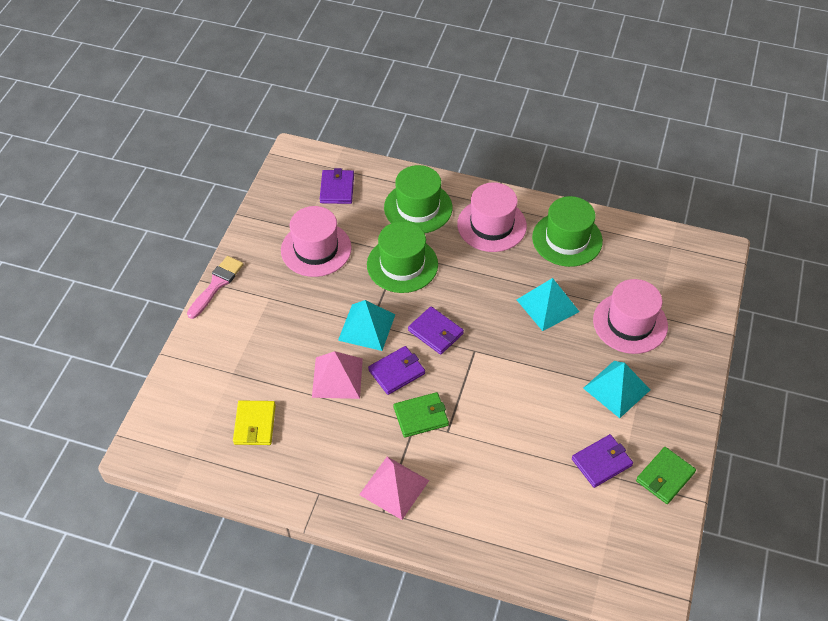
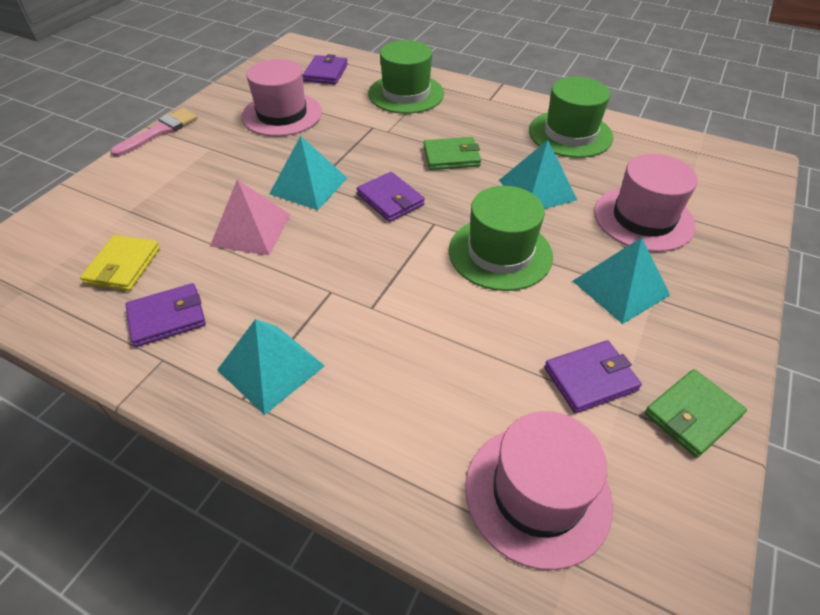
camera: 10 degrees right, 5 degrees down
pink pyramid [359,457,429,520] -> turquoise pyramid [217,319,325,415]
green hat [367,221,438,293] -> green hat moved to [449,186,553,291]
purple wallet [368,346,425,395] -> purple wallet moved to [125,283,206,347]
green wallet [394,392,449,438] -> green wallet moved to [423,137,481,170]
pink hat [457,182,527,252] -> pink hat moved to [465,411,613,570]

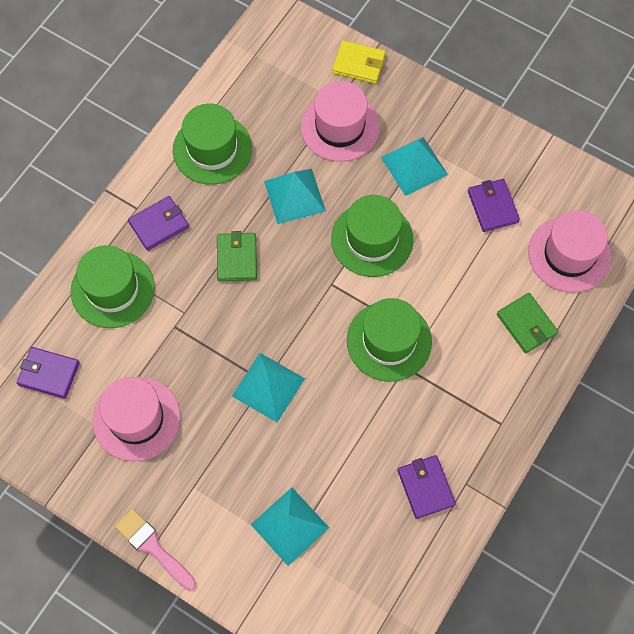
camera: 85 degrees left, 20 degrees up
yellow wallet [80,235,160,291] -> yellow wallet moved to [332,40,386,84]
pink pyramid [210,179,291,255] -> none
turquoise pyramid [217,319,325,415] -> turquoise pyramid moved to [250,487,329,566]
purple wallet [357,172,425,222] -> purple wallet moved to [128,196,189,251]
green wallet [644,369,747,458] -> green wallet moved to [497,293,558,353]
none -> green hat [347,298,432,382]

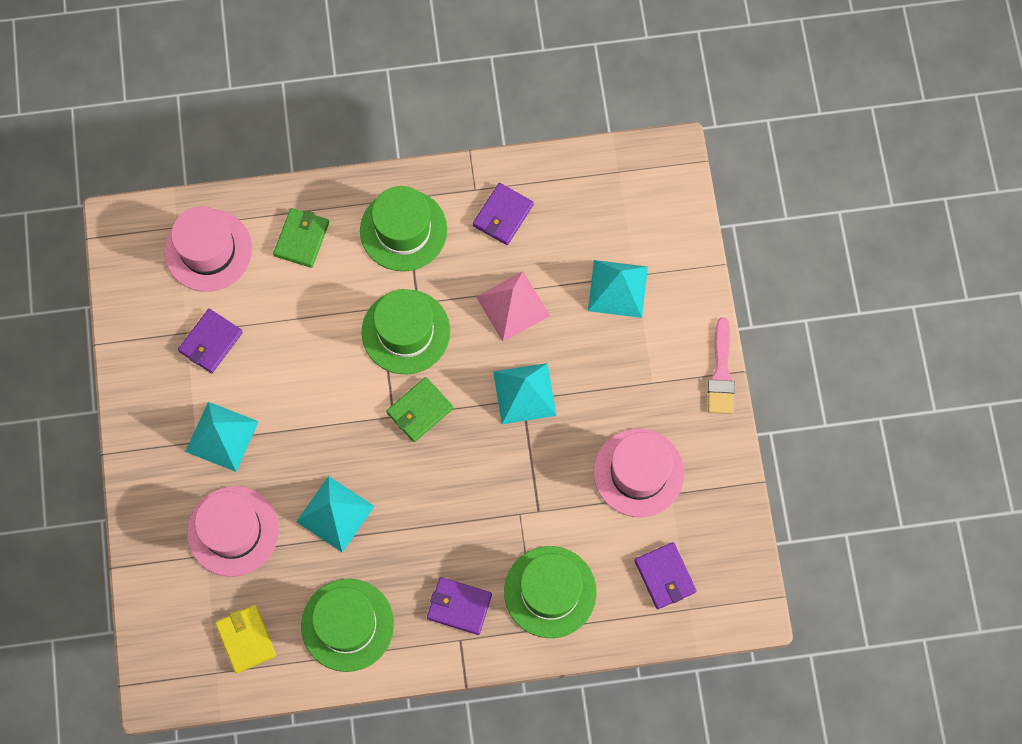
camera: 130 degrees left, 5 degrees up
green wallet [217,231,257,281] -> green wallet moved to [386,377,453,442]
green hat [331,195,413,277] -> green hat moved to [360,186,447,271]
yellow wallet [332,40,386,84] -> yellow wallet moved to [215,605,276,673]
none -> pink pyramid [476,271,550,342]

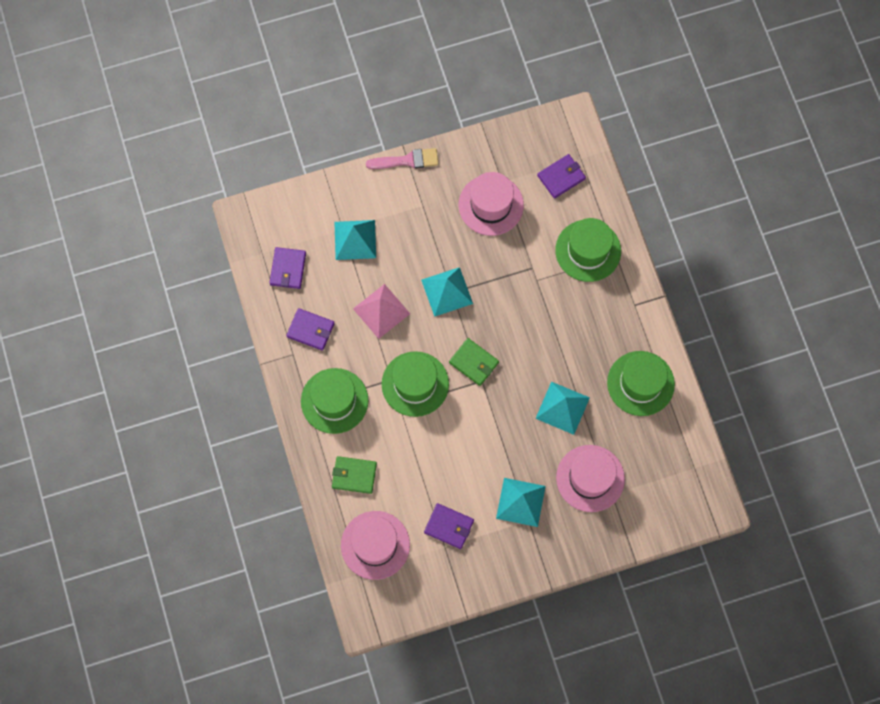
camera: 100 degrees left, 0 degrees up
yellow wallet [215,605,276,673] -> none
purple wallet [427,577,492,635] -> purple wallet moved to [269,247,306,289]

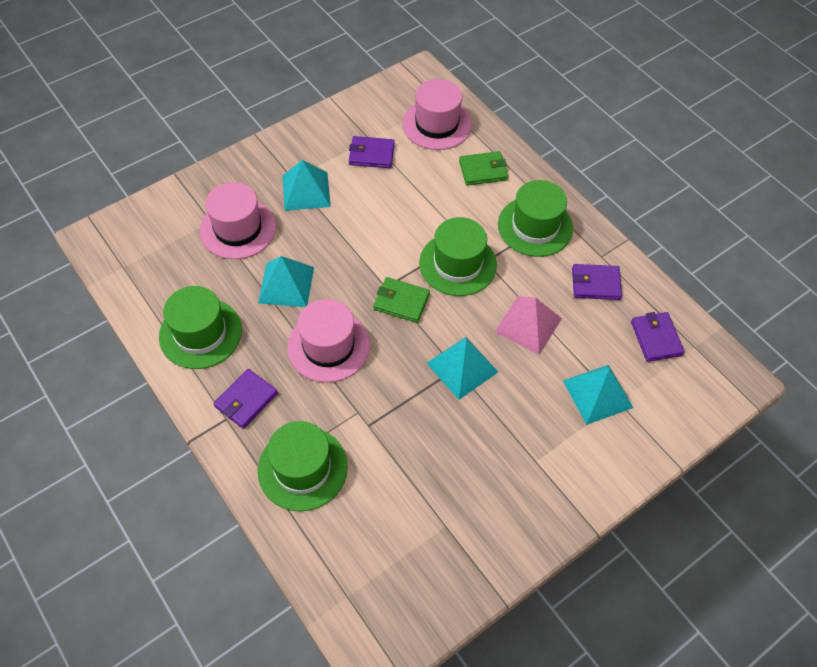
camera: 160 degrees right, 15 degrees down
pink brush [366,148,439,169] -> none
pink hat [459,172,524,236] -> pink hat moved to [287,299,370,383]
purple wallet [537,154,586,199] -> purple wallet moved to [213,369,278,429]

